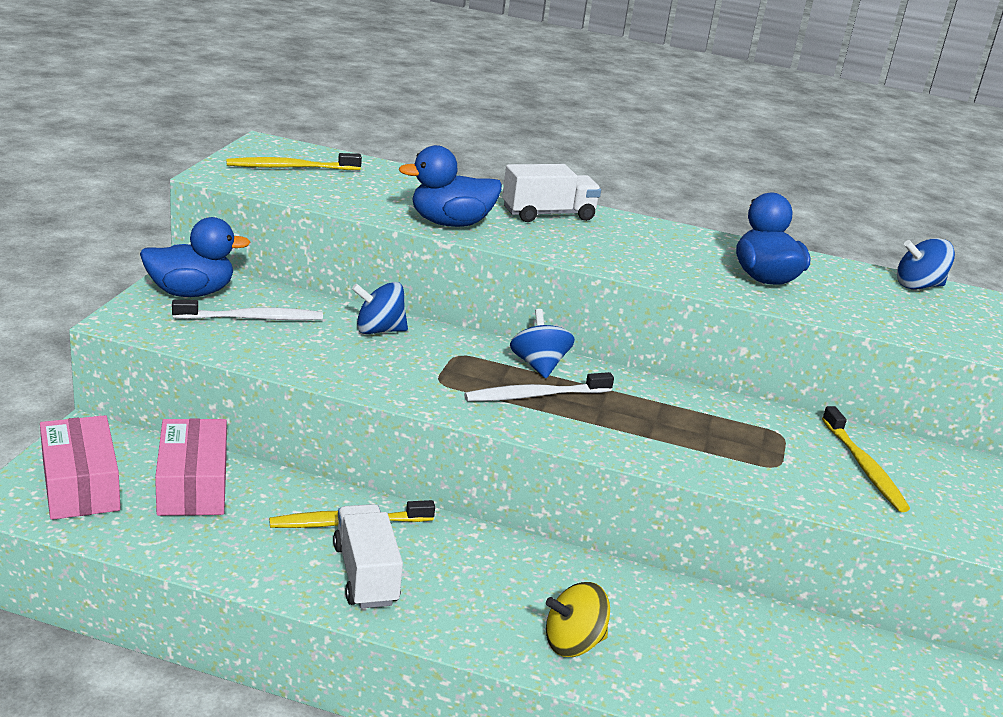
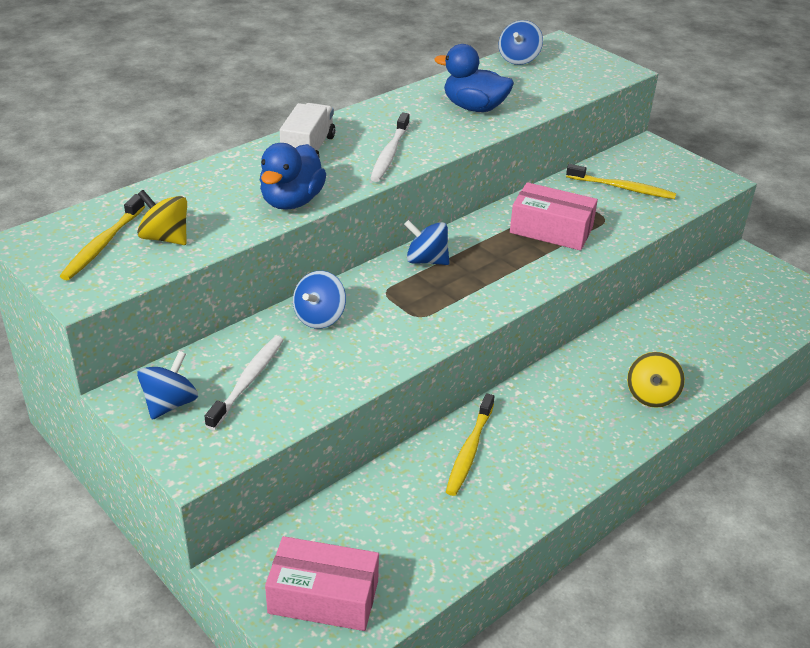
camera: 55 degrees left, 10 degrees up
blue duck [140,217,250,297] -> blue spinning top [137,351,198,420]
pink box [155,418,227,516] -> pink box moved to [510,182,598,251]
white truck [333,504,403,608] -> none
white toothbrush [464,372,614,402] -> white toothbrush moved to [370,113,410,182]
none -> yellow spinning top [137,190,187,245]

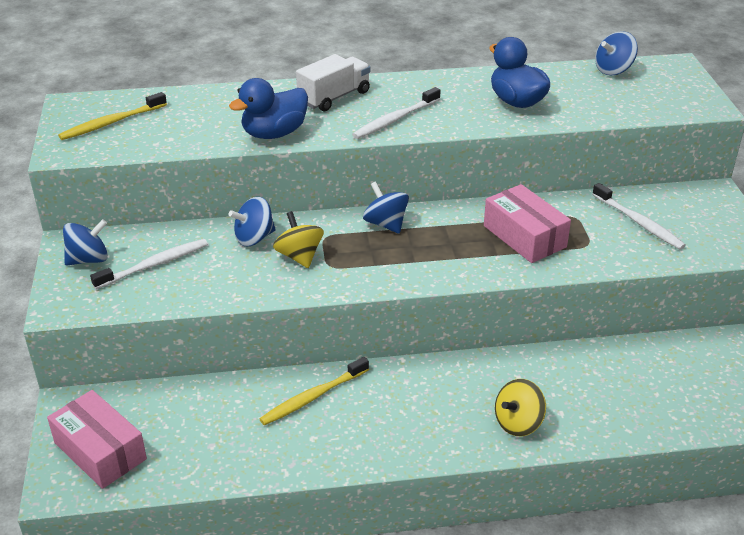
camera: 35 degrees right, 0 degrees up
yellow spinning top [137,190,187,245] -> yellow spinning top moved to [273,211,324,268]
yellow toothbrush [566,164,676,199] -> white toothbrush [592,183,686,250]

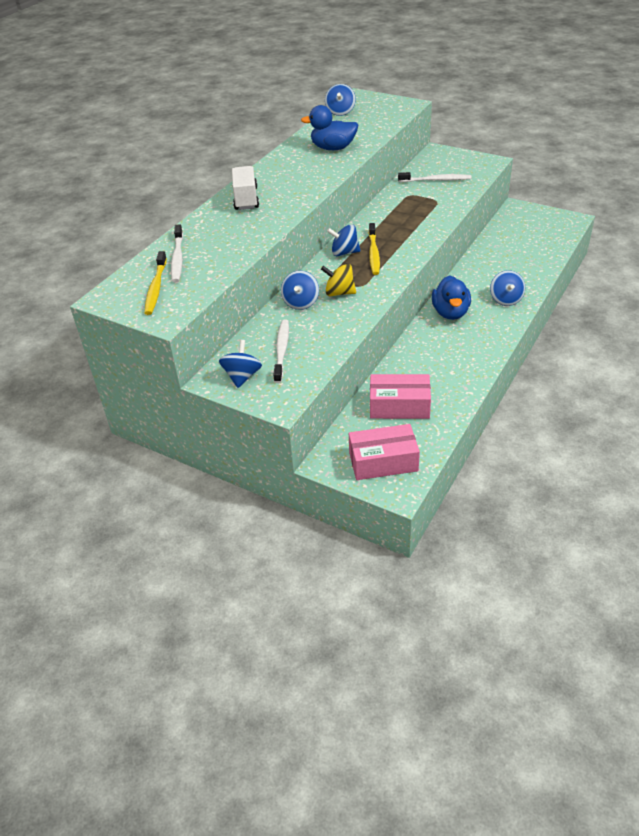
camera: 50 degrees left, 5 degrees up
blue duck [229,78,308,139] -> blue duck moved to [432,275,471,320]
yellow toothbrush [259,357,369,425] -> yellow toothbrush moved to [368,223,380,275]
white toothbrush [352,87,441,139] -> white toothbrush moved to [171,224,183,282]
pink box [484,184,571,263] -> pink box moved to [370,374,431,419]
yellow spinning top [495,379,546,437] -> blue spinning top [490,270,525,306]

